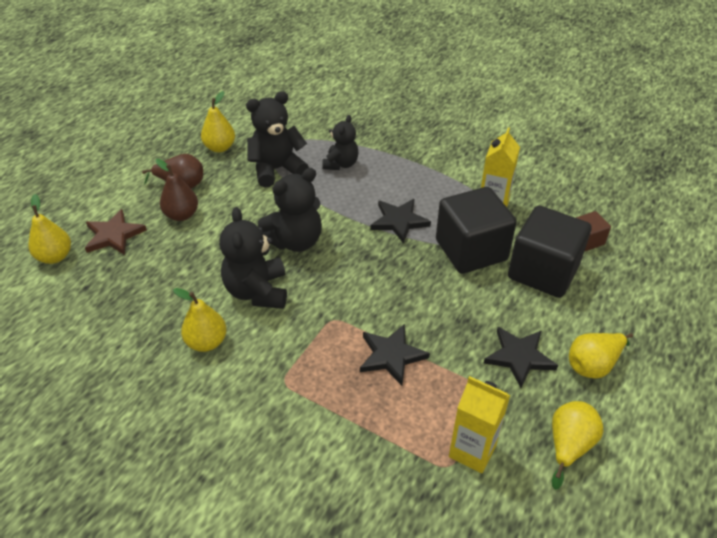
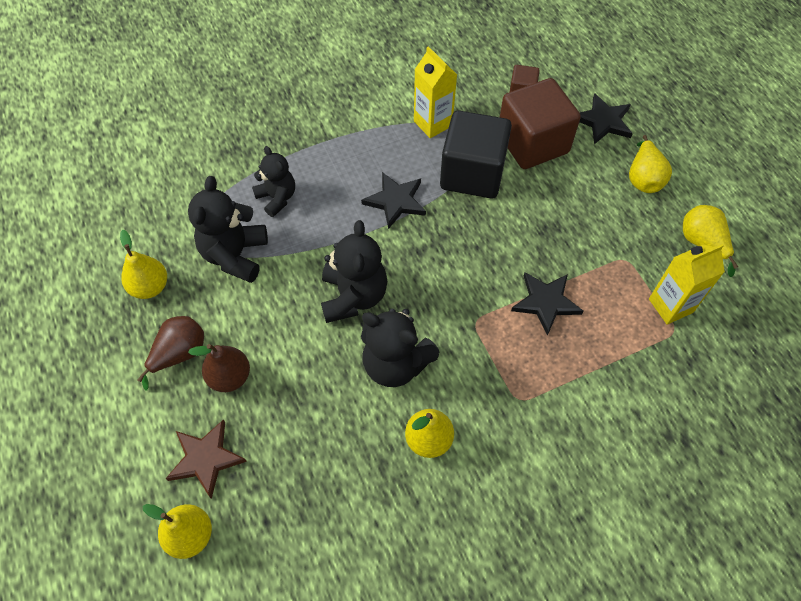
camera: 55 degrees left, 15 degrees up
black star [484,327,558,388] -> black star moved to [579,93,633,144]
black cube [508,205,592,298] -> brown cube [500,78,581,169]

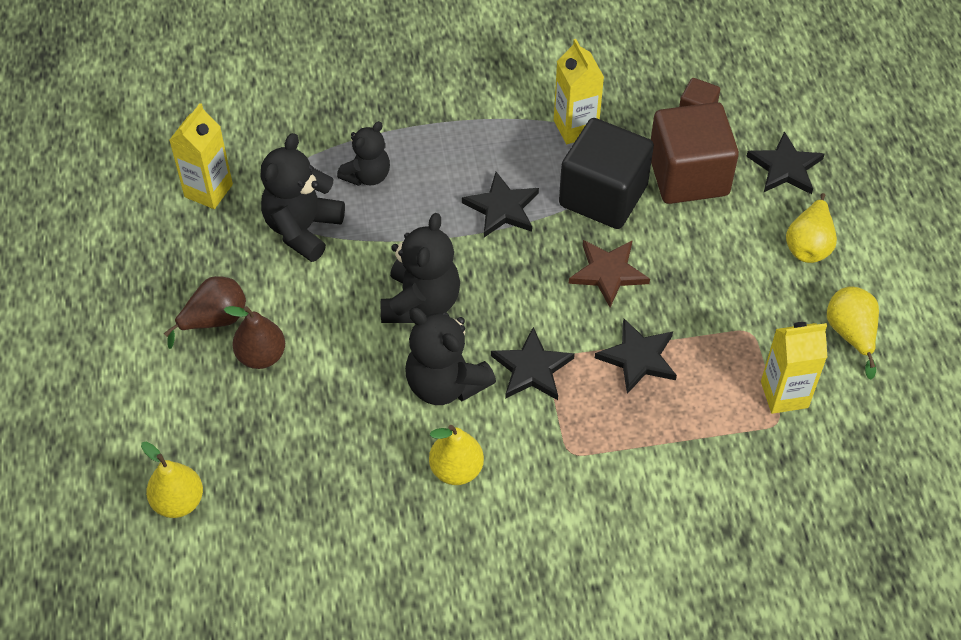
camera: 15 degrees right, 5 degrees down
yellow pear [120,230,167,299] -> none
brown star [166,419,247,499] -> brown star moved to [569,240,650,307]
black teddy bear [252,146,295,217] -> black teddy bear turned 60 degrees clockwise [337,121,390,186]
none -> yellow carton [169,103,233,209]
none -> black star [491,327,575,400]

